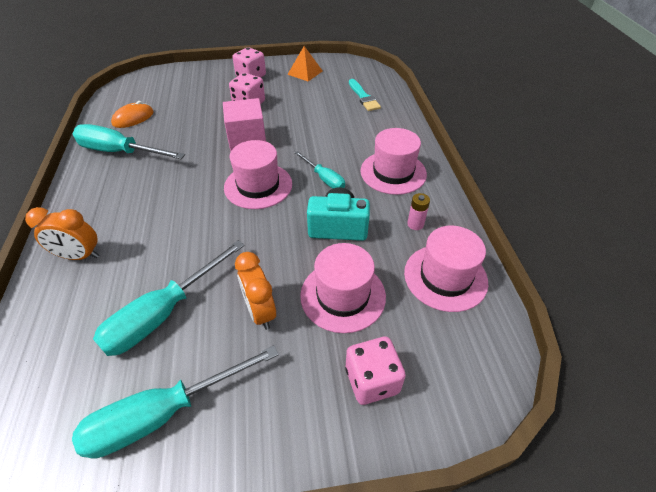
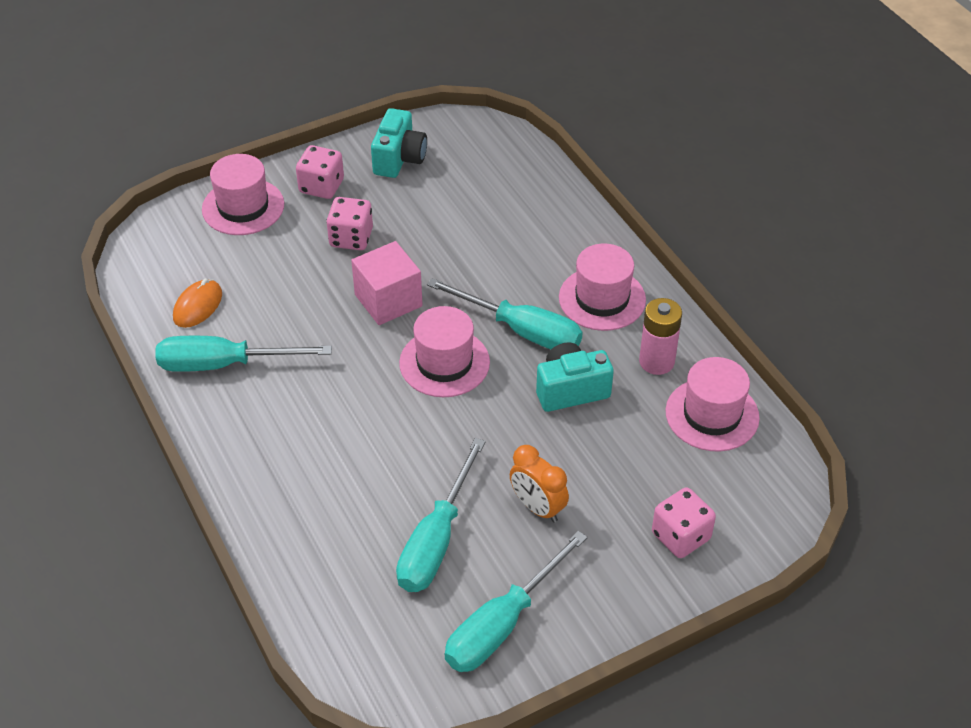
camera: 20 degrees left, 0 degrees up
orange clock [25,207,99,260] -> none
orange pyramid [287,46,323,82] -> turquoise camera [371,108,427,178]
turquoise screwdriver [295,151,345,189] -> turquoise screwdriver [427,278,582,349], size x1.78
pink hat [300,243,386,333] -> pink hat moved to [202,154,284,235]
turquoise brush [349,79,381,111] -> none
pink battery [407,193,430,230] -> pink battery [639,298,682,375], size x1.76

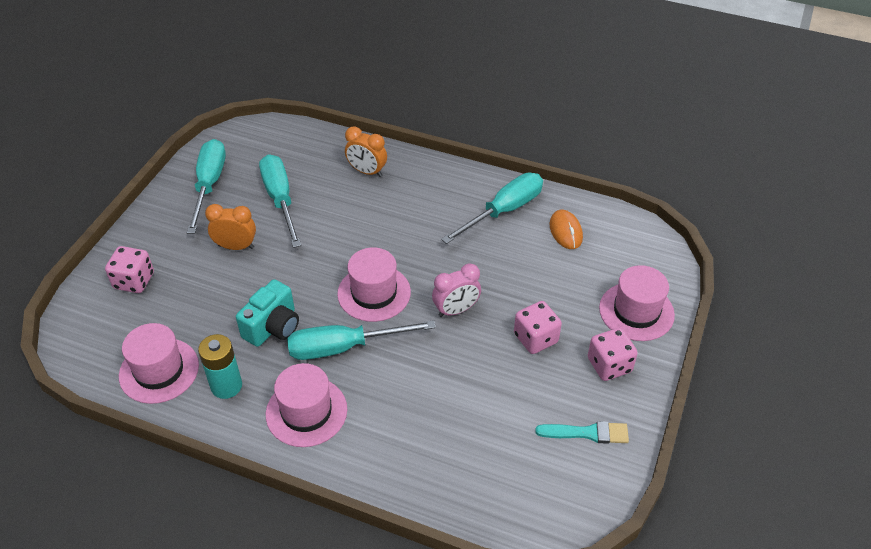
camera: 140 degrees right, 0 degrees up
pink cube [351,241,423,325] -> pink clock [432,263,481,317]
turquoise camera [371,108,427,178] -> turquoise brush [535,421,629,444]
pink battery [639,298,682,375] -> turquoise battery [198,334,242,399]
none -> orange clock [345,127,387,177]

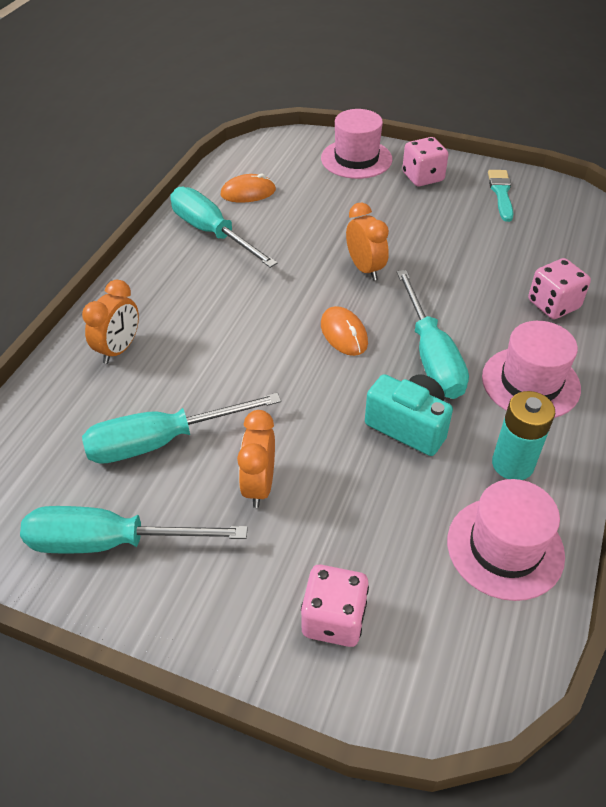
camera: 90 degrees left, 0 degrees up
pink hat [337,247,411,322] -> orange mouse [321,306,368,356]
pink clock [432,263,481,317] -> orange clock [346,203,389,281]
pink dice [514,301,562,354] -> pink dice moved to [528,258,591,319]

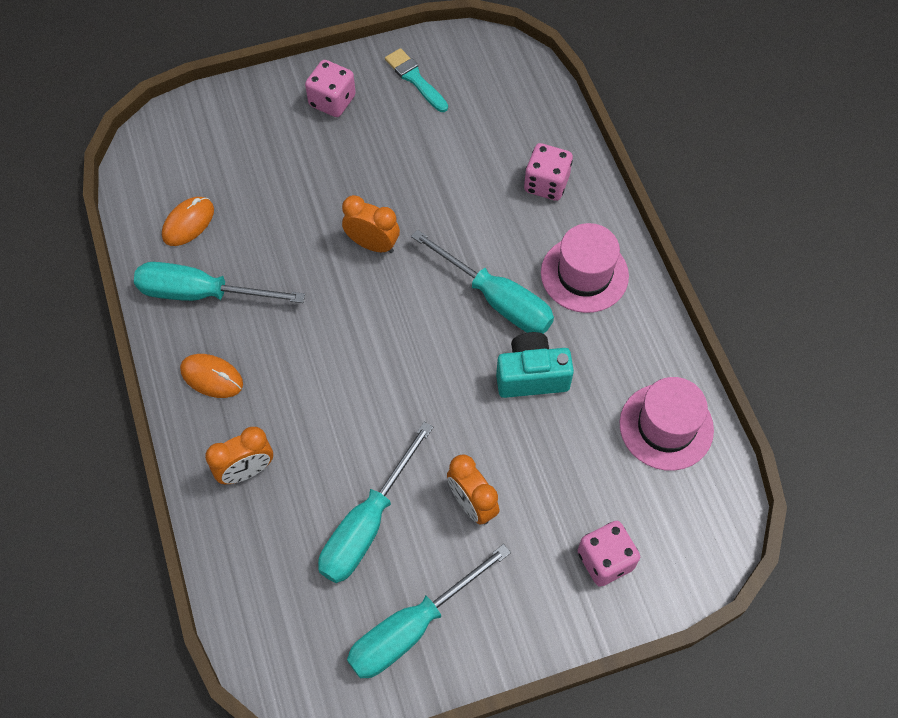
camera: 40 degrees left, 15 degrees up
orange clock [82,280,139,364] -> orange clock turned 75 degrees clockwise [205,427,273,484]
pink hat [321,109,392,179] -> none
orange mouse [321,306,368,356] -> orange mouse moved to [180,354,243,398]
turquoise battery [492,391,555,480] -> none

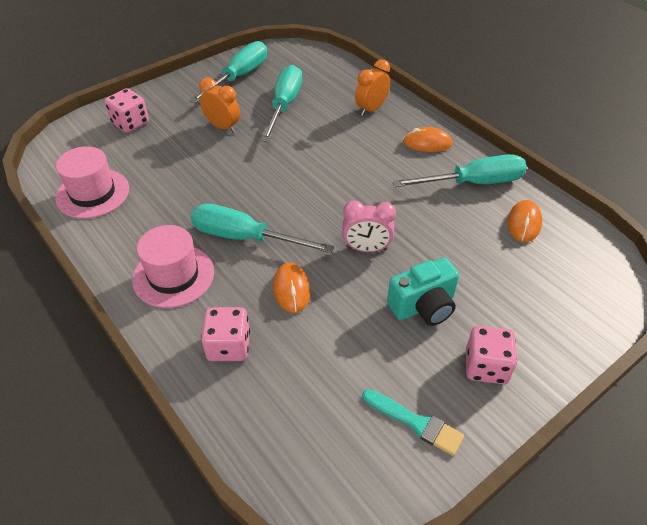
camera: 160 degrees right, 15 degrees down
orange clock [342,195,400,253] -> pink clock [342,200,396,252]
turquoise camera [496,332,574,398] -> turquoise camera moved to [387,257,459,326]
none -> orange mouse [273,263,310,313]

